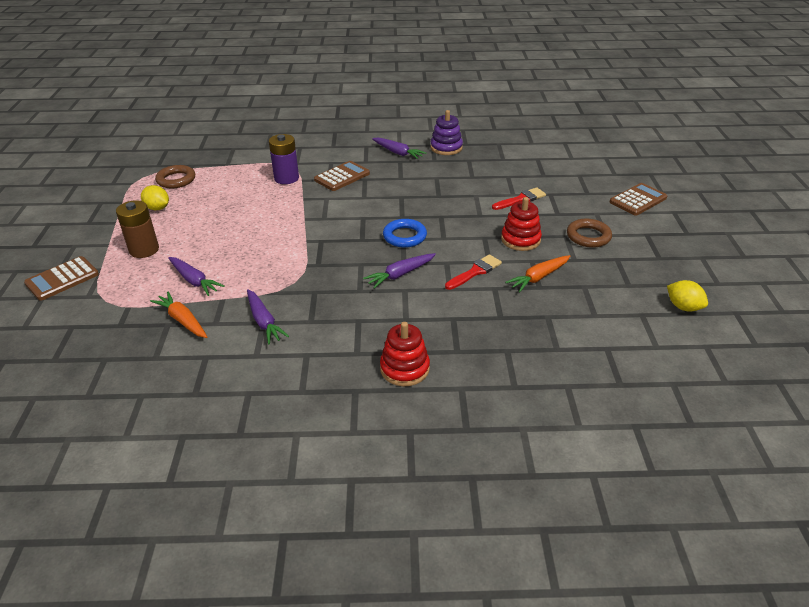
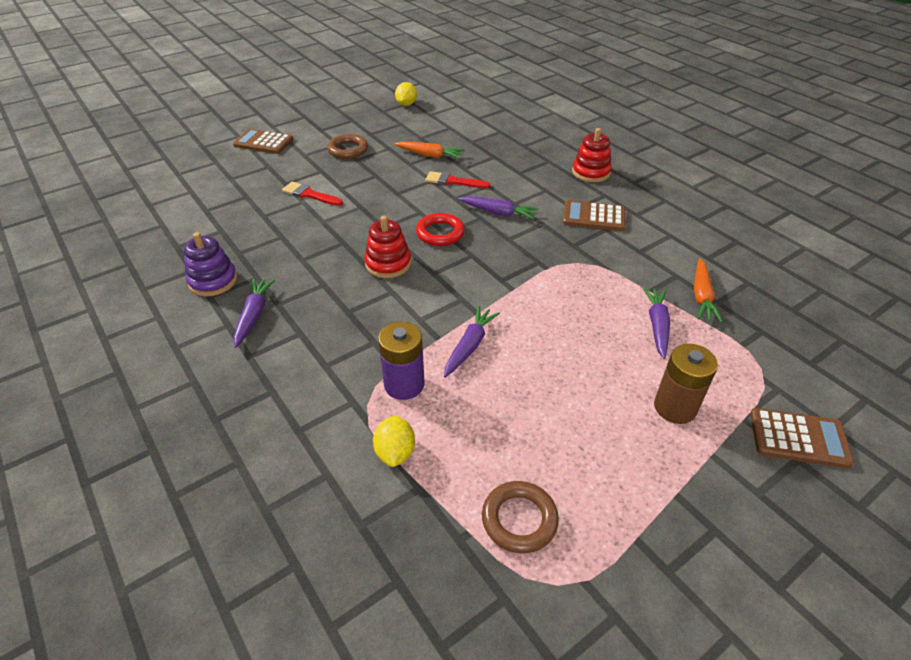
camera: 125 degrees left, 5 degrees up
yellow lemon [141,185,169,210] -> yellow lemon moved to [373,415,415,467]
purple carrot [247,289,289,344] -> purple carrot moved to [444,306,500,378]
brown calculator [314,161,370,191] -> brown calculator moved to [563,200,625,231]
blue ring [383,219,427,248] -> red ring [416,213,465,246]
red stacking toy [501,197,542,251] -> red stacking toy moved to [364,216,411,278]

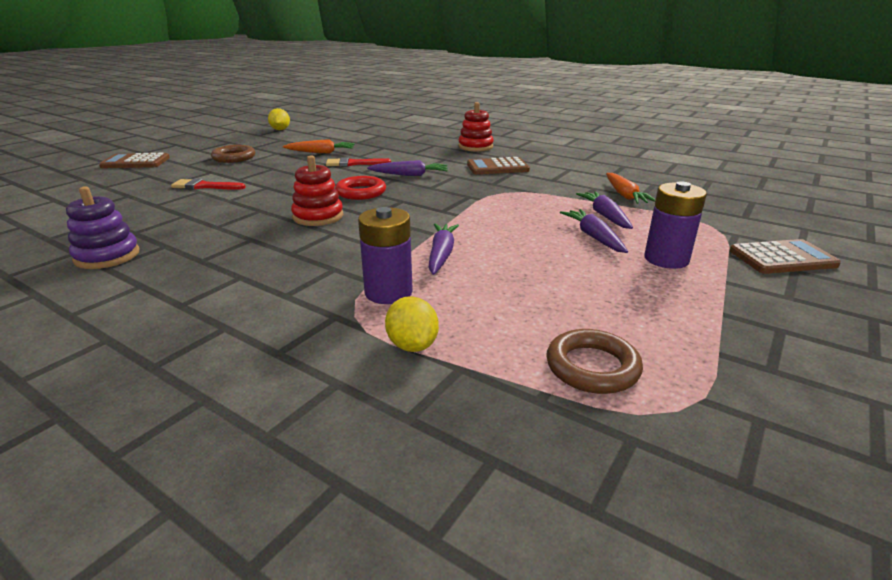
camera: 20 degrees left, 15 degrees down
purple carrot [234,279,275,348] -> purple carrot moved to [560,209,628,253]
brown battery [654,344,718,424] -> purple battery [645,181,707,269]

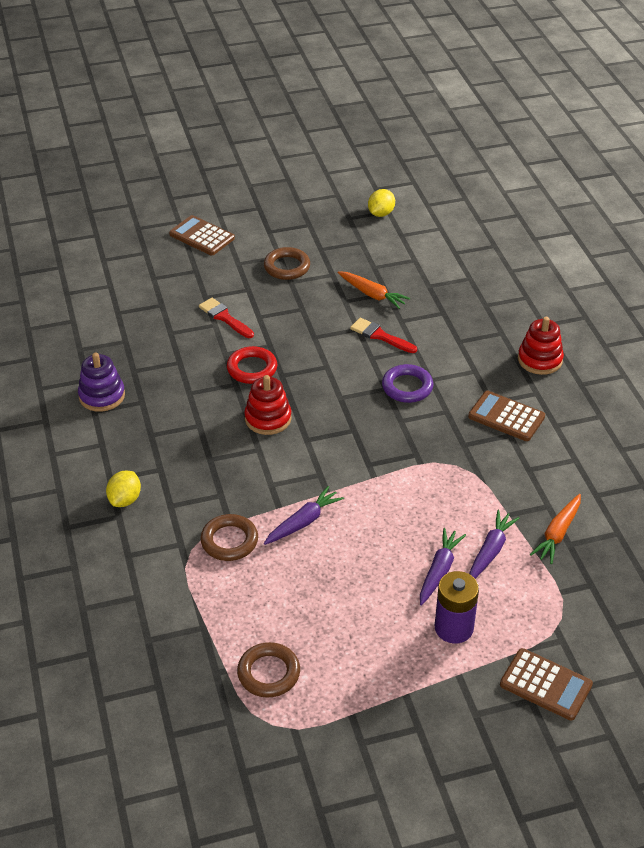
camera: 40 degrees right, 15 degrees up
red ring [335,176,386,200] -> red ring moved to [227,346,277,384]
purple battery [358,207,413,304] -> brown ring [200,514,258,561]
purple carrot [367,160,448,176] -> purple ring [382,364,433,403]
yellow lemon [385,296,439,352] -> yellow lemon moved to [106,471,141,507]

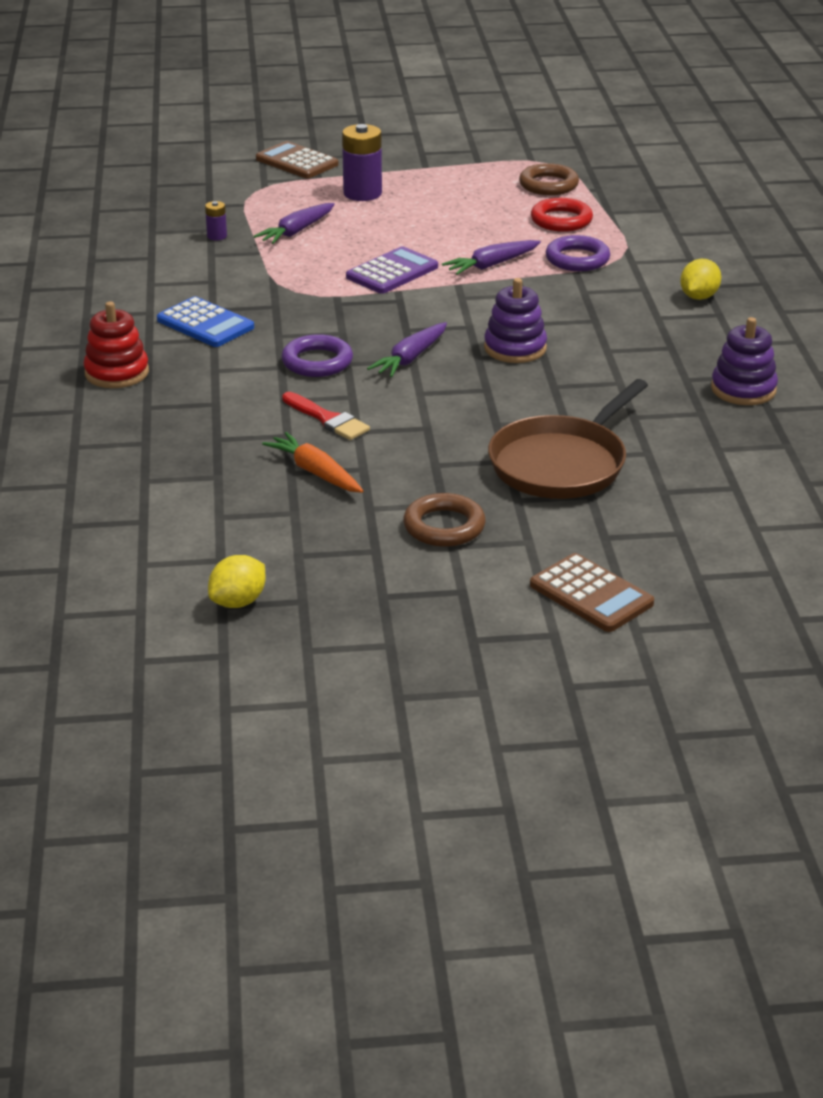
camera: 170 degrees left, 10 degrees down
red brush [199,298,254,338] -> brown pan [488,379,648,499]
brown ring [200,514,258,561] -> purple ring [546,235,610,271]
red ring [227,346,277,384] -> red ring moved to [531,198,593,232]
red stacking toy [244,375,291,435] -> purple stacking toy [484,278,547,363]
purple carrot [420,528,466,605] -> purple carrot moved to [367,322,447,377]
brown calculator [468,391,545,441] -> blue calculator [157,297,254,347]
orange carrot [530,494,581,564] -> purple battery [205,201,227,240]
none -> purple calculator [346,246,438,294]

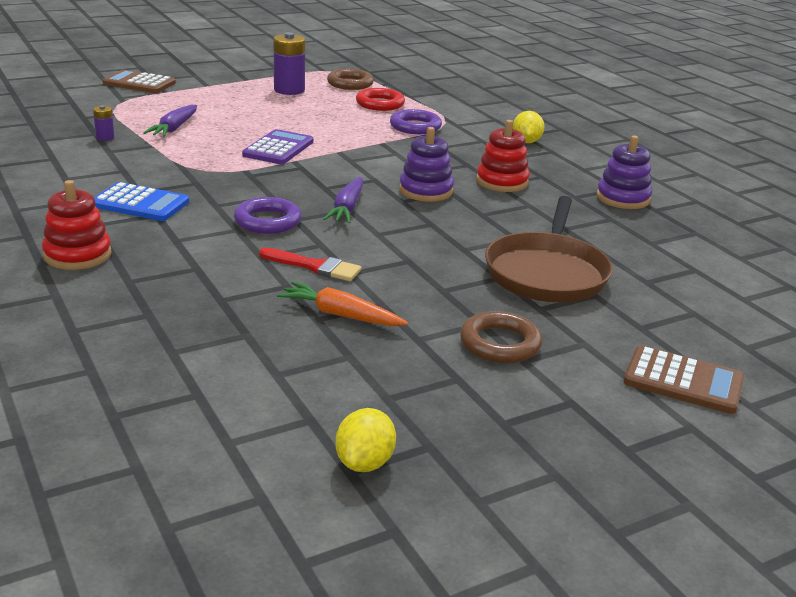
camera: 25 degrees left, 5 degrees down
purple battery [342,124,382,201] -> purple battery moved to [274,32,305,95]
purple carrot [442,240,541,275] -> none
none -> red stacking toy [476,120,530,192]

